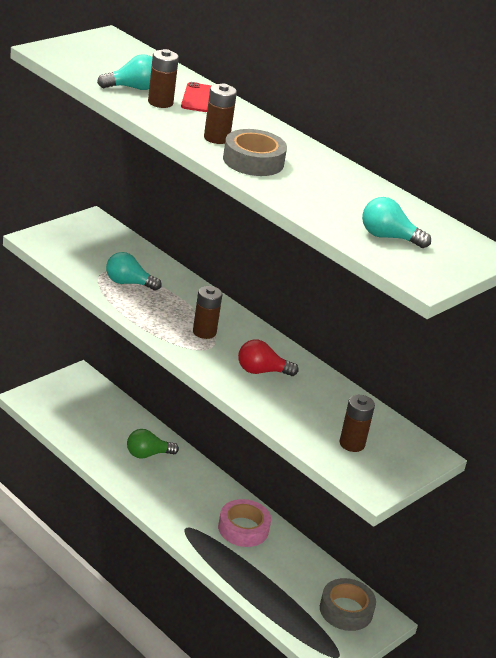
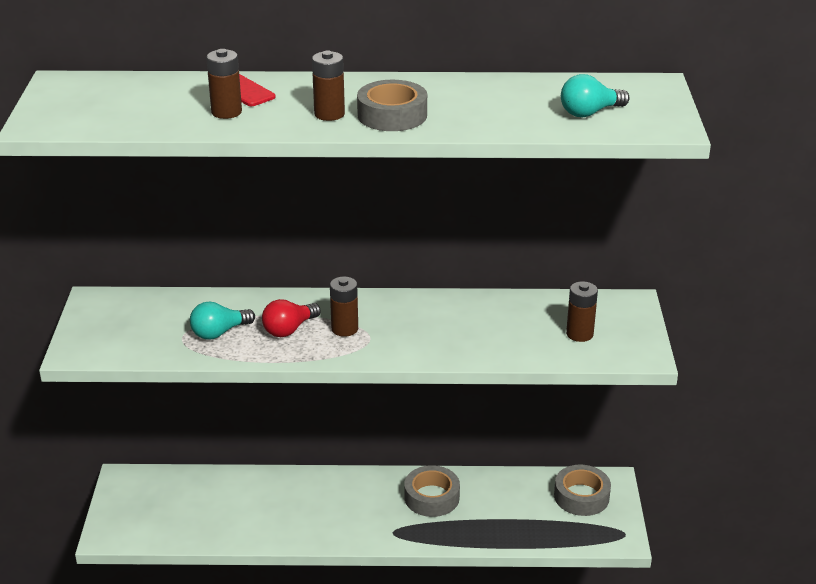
camera: 40 degrees left, 0 degrees up
turquoise light bulb [97,54,153,90] -> none
green light bulb [127,429,179,459] -> none
pink tape [218,499,271,547] -> grey tape [404,465,460,517]
red light bulb [238,339,299,376] -> red light bulb moved to [262,299,321,337]

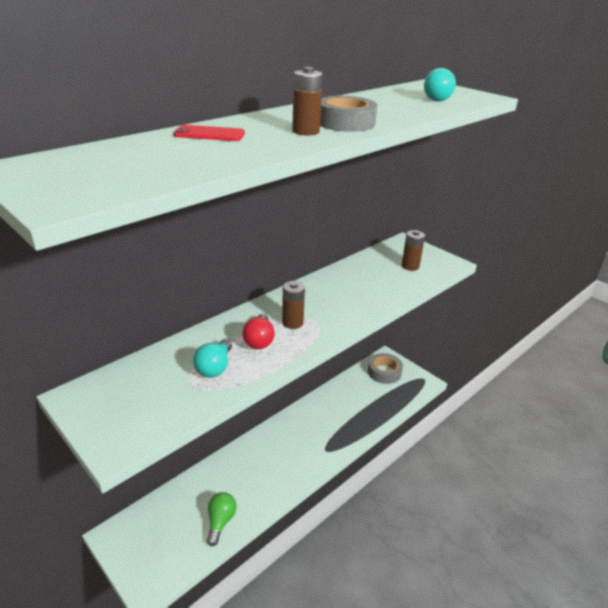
camera: 45 degrees left, 0 degrees up
brown battery [206,49,242,119] -> none
grey tape [404,465,460,517] -> none
none -> green light bulb [207,492,236,546]

